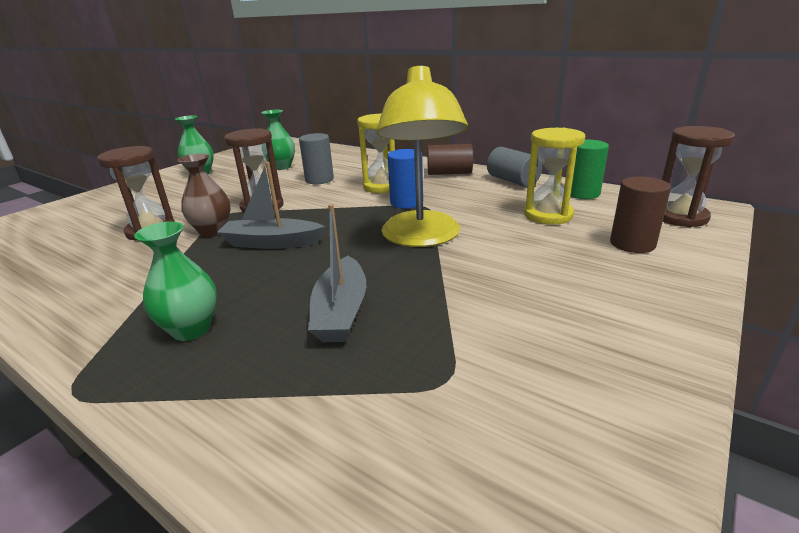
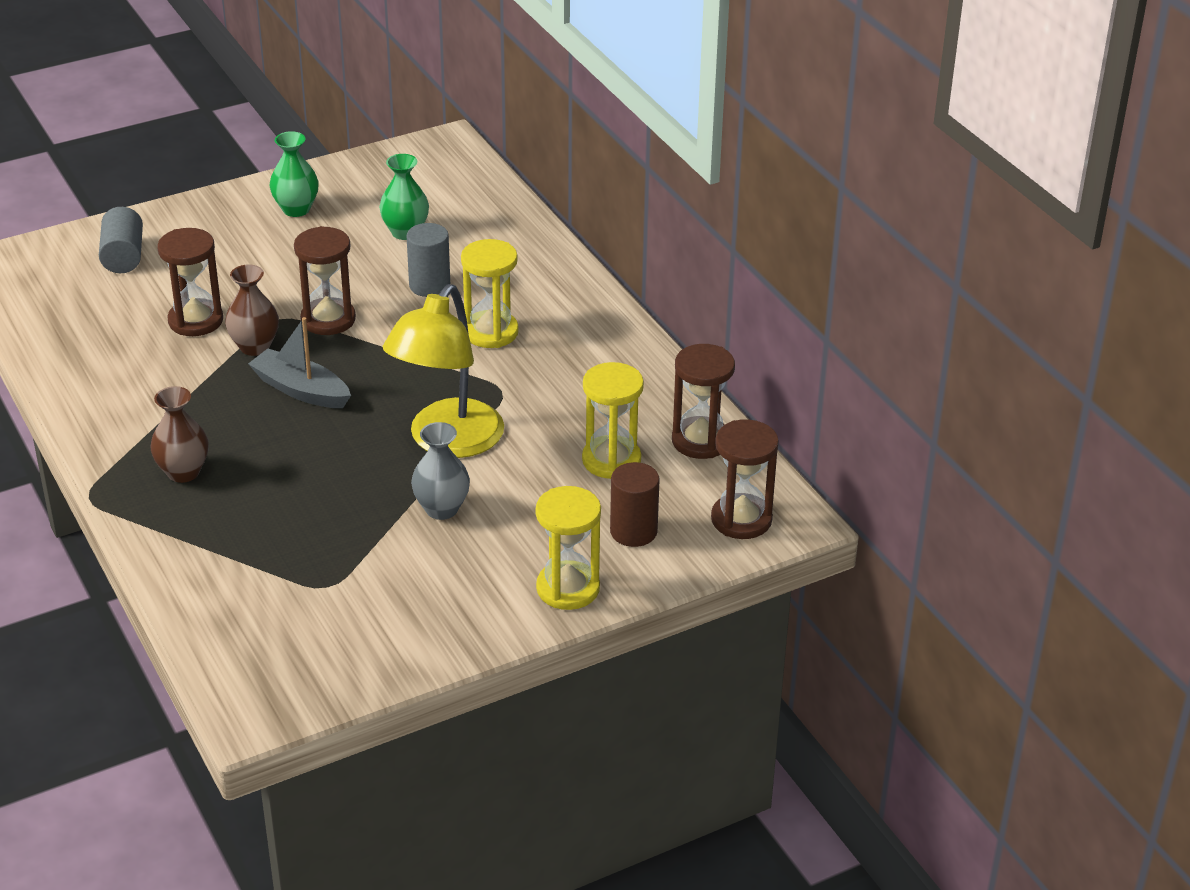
camera: 25 degrees right, 10 degrees up
green vase [134,222,217,341] -> brown vase [150,386,209,483]
grey boat [308,204,366,342] -> none
blue cylinder [387,149,423,209] -> none
brown cylinder [427,144,473,175] -> none
grey cylinder [487,147,542,187] -> grey cylinder moved to [99,207,143,273]
green cylinder [570,140,609,199] -> brown hourglass [672,344,735,459]
none -> grey vase [411,422,470,520]
none -> yellow hourglass [536,486,601,610]

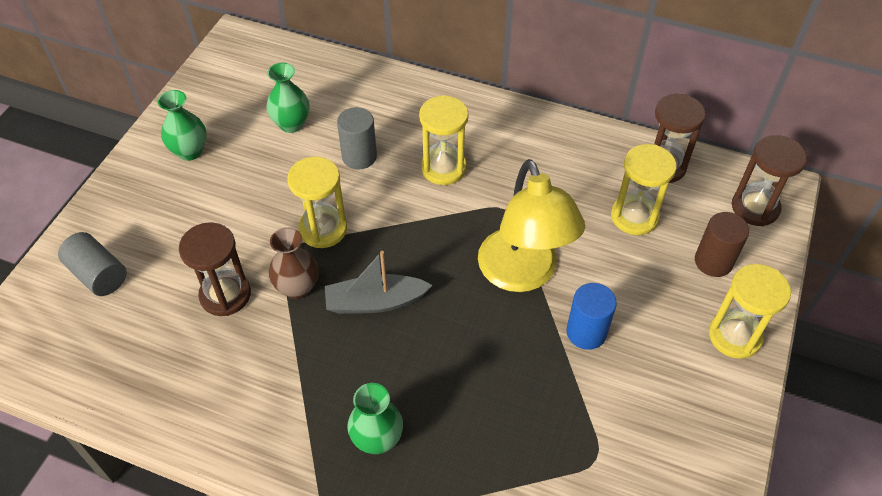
camera: 40 degrees left, 15 degrees up
brown vase [150,386,209,483] -> green vase [347,383,403,454]
brown hourglass [294,226,356,335] -> yellow hourglass [287,156,347,248]
grey vase [411,422,470,520] -> blue cylinder [566,283,617,350]

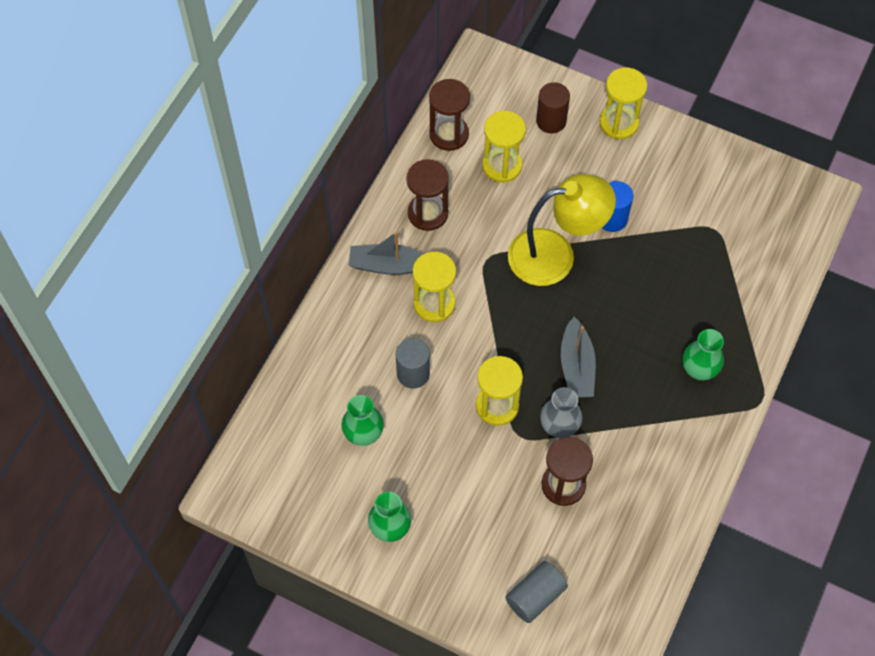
camera: 85 degrees left, 10 degrees up
brown vase [269,227,319,299] -> grey vase [540,387,582,438]
brown hourglass [732,135,807,226] -> brown hourglass moved to [406,159,449,231]
none -> grey boat [348,232,425,275]

